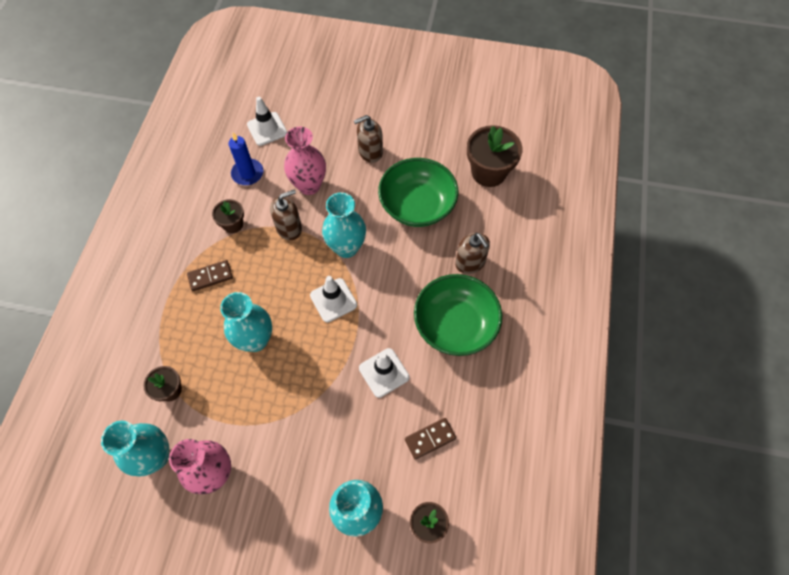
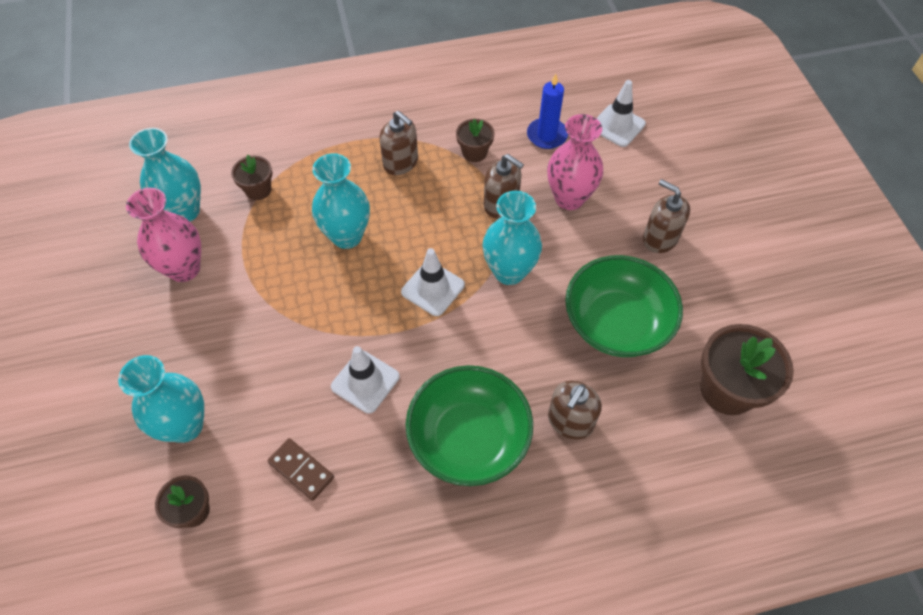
camera: 65 degrees right, 5 degrees down
brown domino [187,260,233,291] -> brown soap dispenser [379,111,418,175]

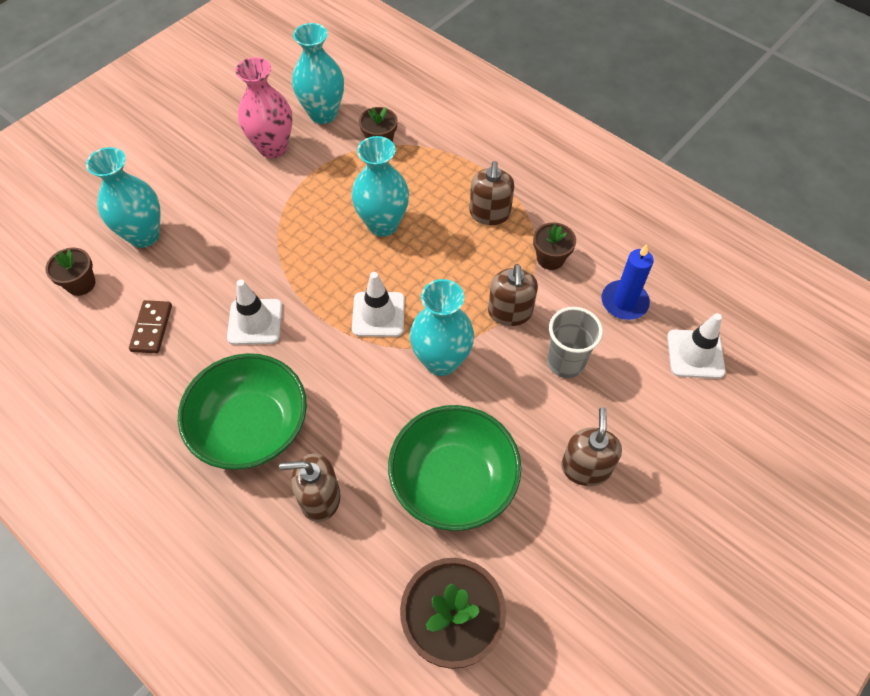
camera: 55 degrees right, 0 degrees up
pink vase [547,114,603,210] -> grey cup [547,307,603,378]

